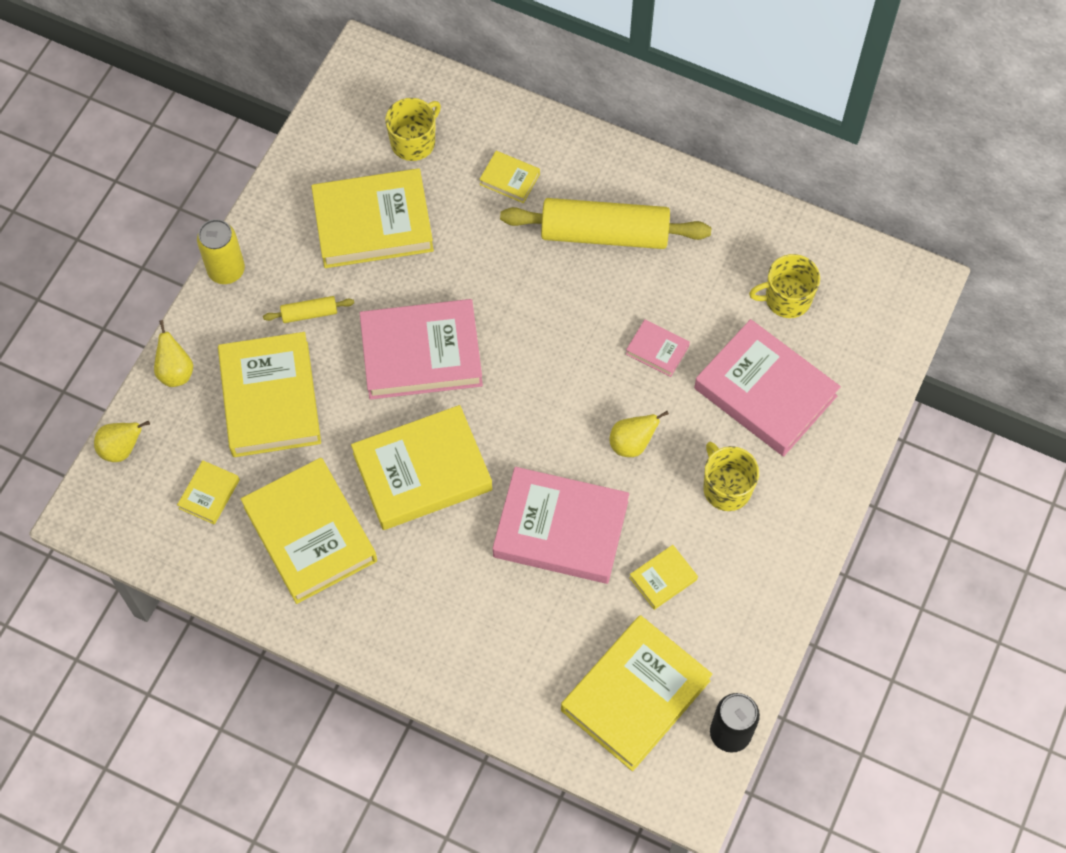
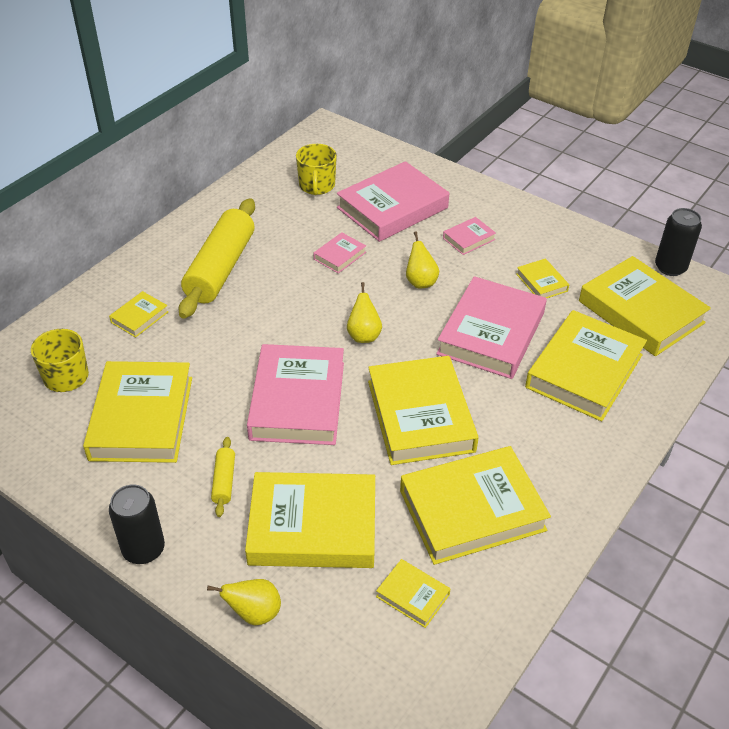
camera: 80 degrees left, 20 degrees down
yellow pear [94,421,150,462] -> yellow pear moved to [347,282,382,343]
yellow can [197,219,245,284] -> black can [109,484,165,564]
yellow mug [703,442,759,511] -> pink book [443,217,496,255]
none -> yellow book [525,310,647,421]

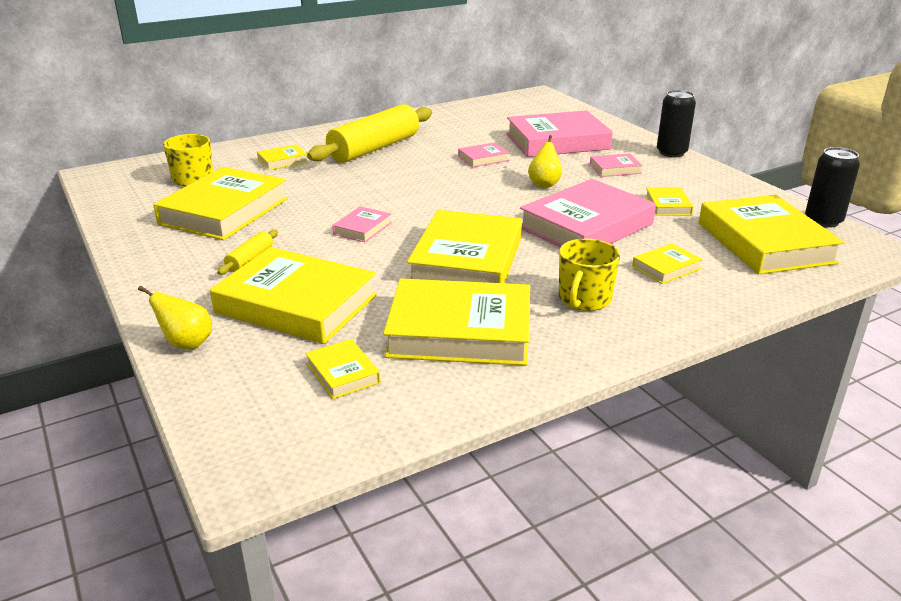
camera: 25 degrees right, 15 degrees down
black can [109,484,165,564] -> black can moved to [657,90,696,158]
pink book [247,344,344,445] -> pink book [332,206,392,243], size x0.45
yellow mug [296,144,337,195] -> yellow mug moved to [559,239,620,311]
yellow pear [347,282,382,343] -> none
yellow book [525,310,647,421] -> yellow book [632,243,703,284], size x0.45

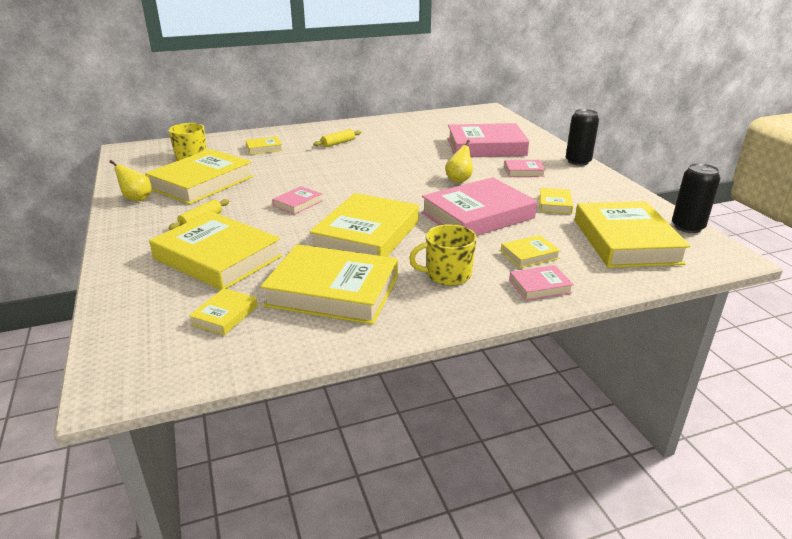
camera: 10 degrees right, 0 degrees up
yellow pear [138,286,212,349] -> yellow pear moved to [109,160,151,201]
yellow book [305,339,381,399] -> yellow book turned 45 degrees clockwise [189,288,258,335]
yellow rolling pin [307,104,432,163] -> yellow rolling pin [313,129,361,147], size x0.43
pink book [458,142,510,167] -> pink book moved to [509,265,574,301]
yellow mug [559,239,620,311] -> yellow mug turned 45 degrees clockwise [409,224,477,286]

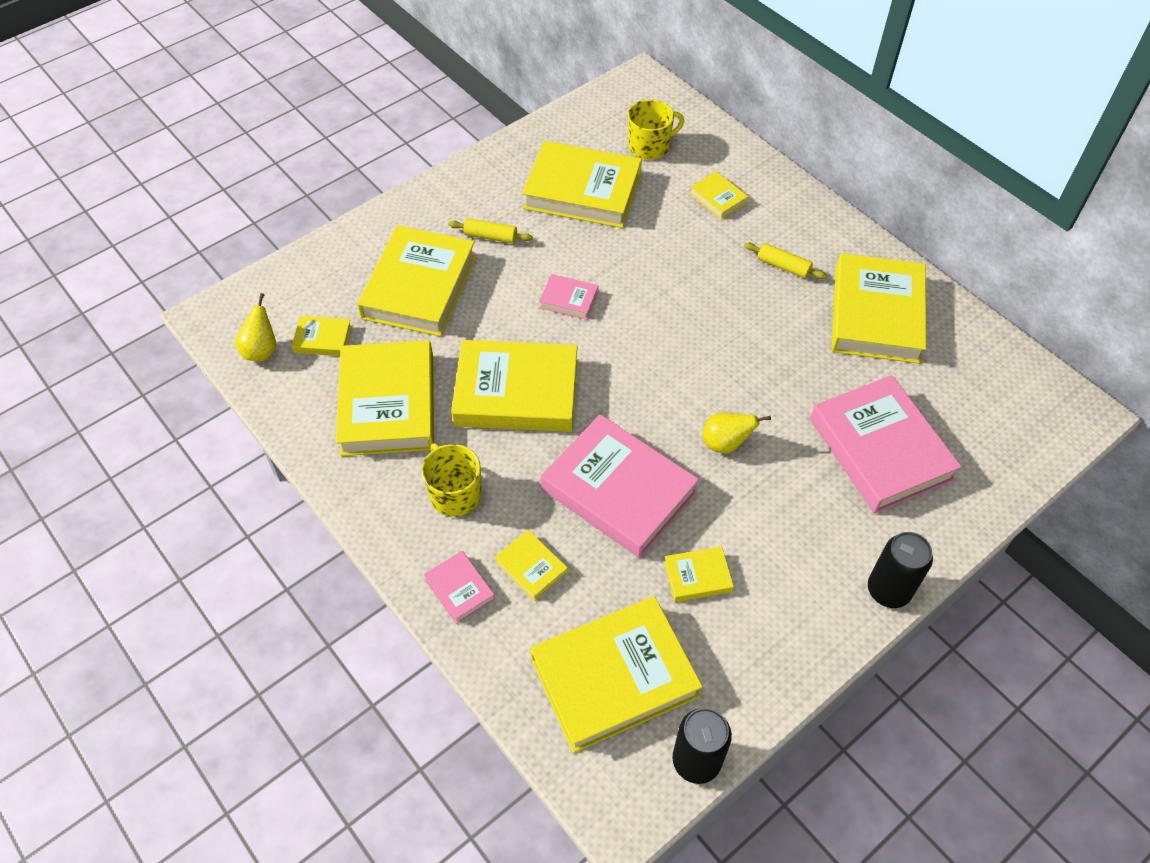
camera: 70 degrees right, 25 degrees up
yellow pear [109,160,151,201] -> yellow pear moved to [235,293,276,361]
pink book [504,160,545,177] -> none
none -> yellow book [831,253,926,364]

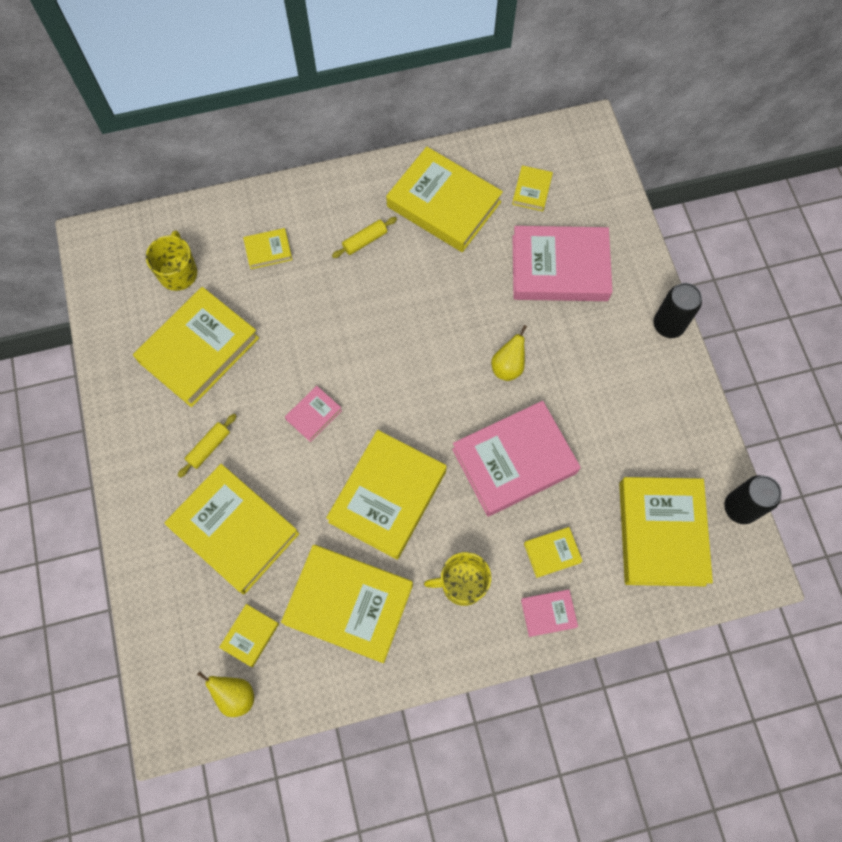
camera: 65 degrees left, 15 degrees up
yellow book [664,547,734,602] -> yellow book moved to [512,165,553,211]

